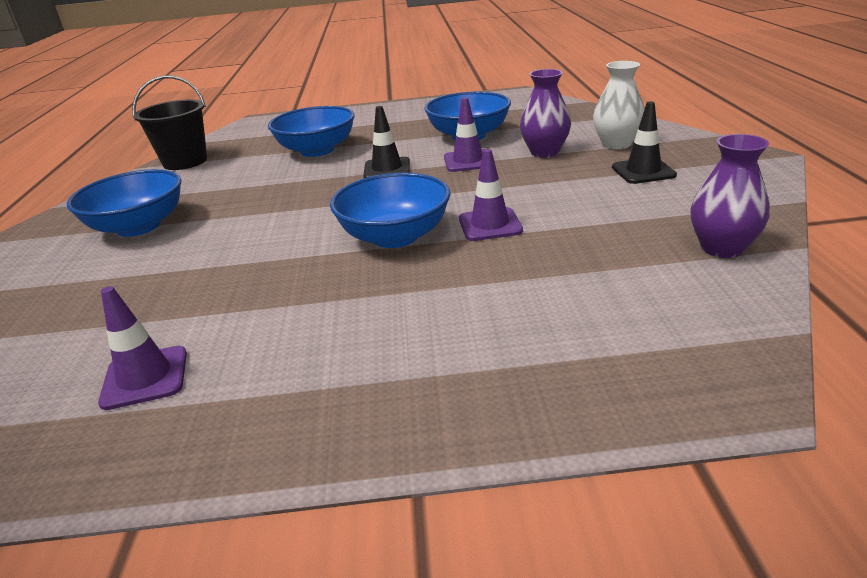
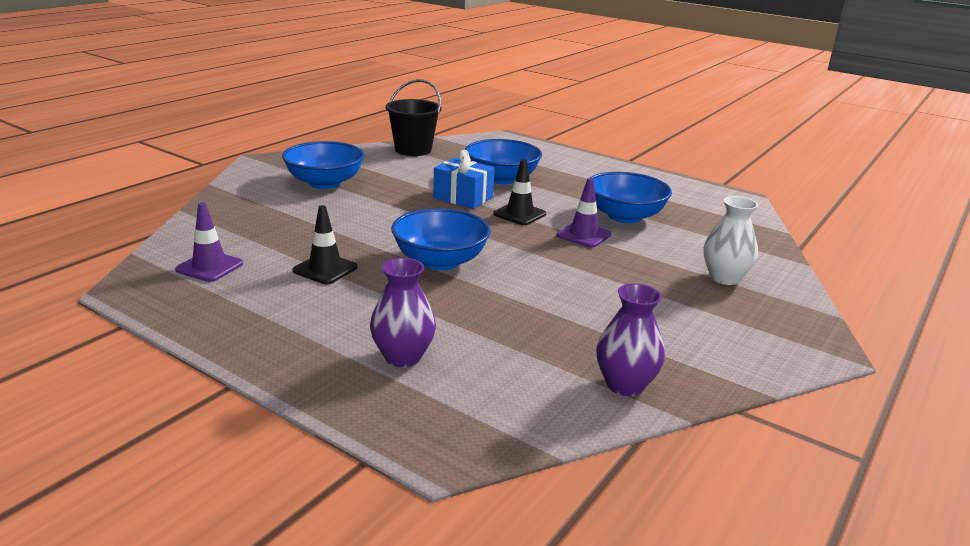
camera: 35 degrees right, 5 degrees down
purple traffic cone [459,149,523,241] -> none
purple vase [520,69,571,158] -> purple vase moved to [370,258,436,367]
black traffic cone [612,101,677,184] -> black traffic cone moved to [293,205,358,284]
none -> blue gift [433,150,495,209]

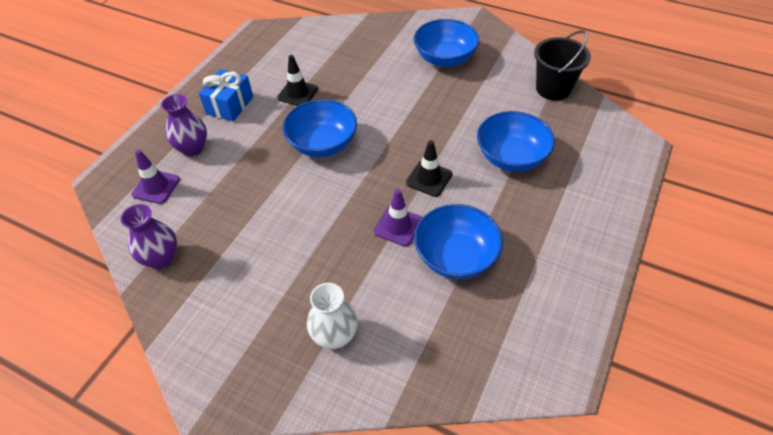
camera: 85 degrees right, 25 degrees up
purple traffic cone [175,202,243,282] -> purple traffic cone moved to [132,149,180,204]
blue gift [433,150,495,209] -> blue gift moved to [199,69,253,122]

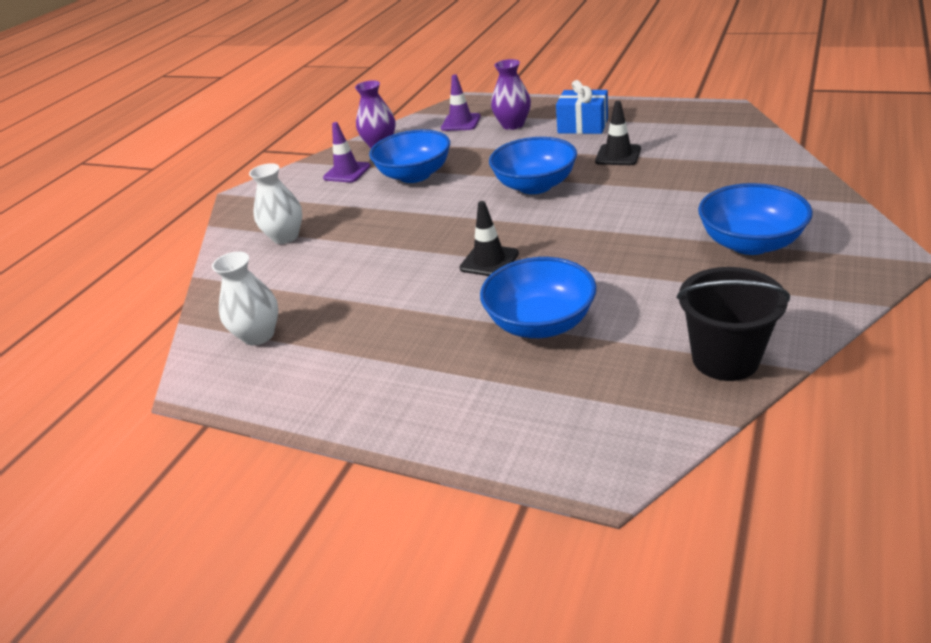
camera: 90 degrees right, 15 degrees down
purple traffic cone [374,189,422,247] -> purple traffic cone moved to [323,122,371,182]
blue bowl [414,204,503,279] -> blue bowl moved to [369,130,450,183]
none -> white vase [212,252,278,345]

